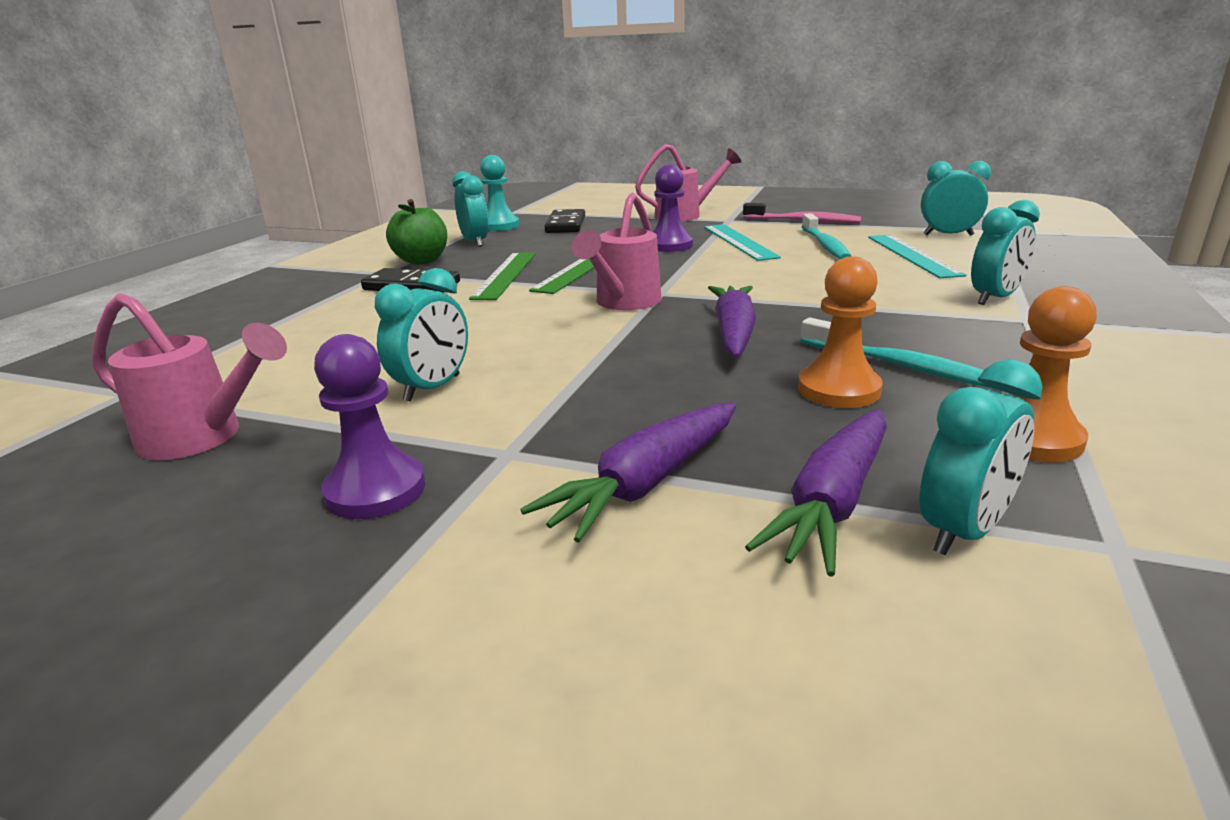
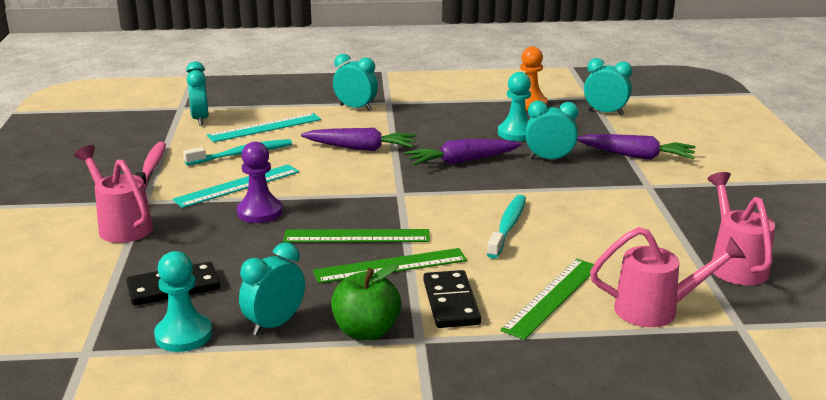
camera: 115 degrees left, 0 degrees up
purple pawn [314,334,425,519] -> none
turquoise clock [375,268,468,402] -> turquoise clock moved to [526,101,578,161]
pink watering can [572,193,661,310] -> pink watering can moved to [590,227,746,327]
purple carrot [745,409,887,577] -> purple carrot moved to [301,128,417,151]
orange pawn [798,256,882,408] -> turquoise pawn [498,72,531,141]
turquoise toothbrush [800,318,995,389] -> turquoise toothbrush moved to [487,195,526,259]
none -> green ruler [500,259,594,340]

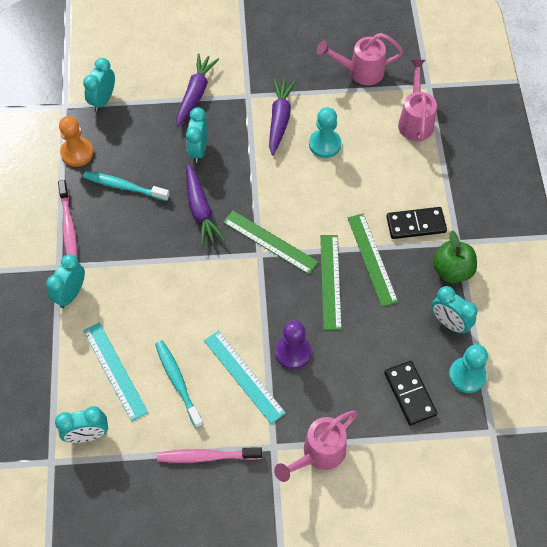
camera: 90 degrees left, 35 degrees up
purple carrot [301,128,417,151] -> purple carrot moved to [269,78,296,155]
turquoise toothbrush [487,195,526,259] -> turquoise toothbrush moved to [83,171,169,201]
turquoise pawn [498,72,531,141] -> turquoise pawn moved to [309,107,341,158]
green ruler [500,259,594,340] -> green ruler moved to [223,211,318,274]
none -> pink toothbrush [58,180,77,257]

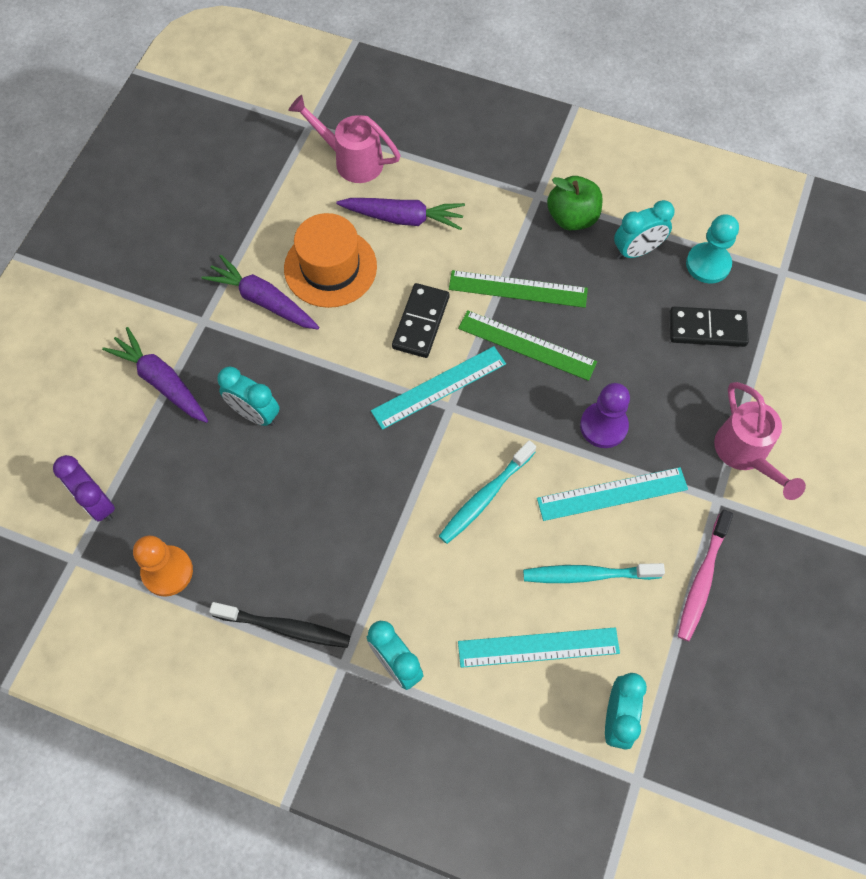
camera: 65 degrees left, 5 degrees up
pink toothbrush [58,180,77,257] -> black toothbrush [209,602,350,648]
turquoise clock [83,58,115,112] -> purple clock [53,455,115,522]
turquoise toothbrush [83,171,169,201] -> turquoise toothbrush moved to [439,440,536,544]
purple carrot [186,163,225,247] -> purple carrot moved to [337,198,465,230]
green ruler [223,211,318,274] -> turquoise ruler [371,346,506,430]
turquoise pawn [309,107,341,158] -> orange hat [284,213,377,308]
pink watering can [317,33,403,85] -> none
black domino [386,207,447,239] -> black domino moved to [392,283,449,358]

